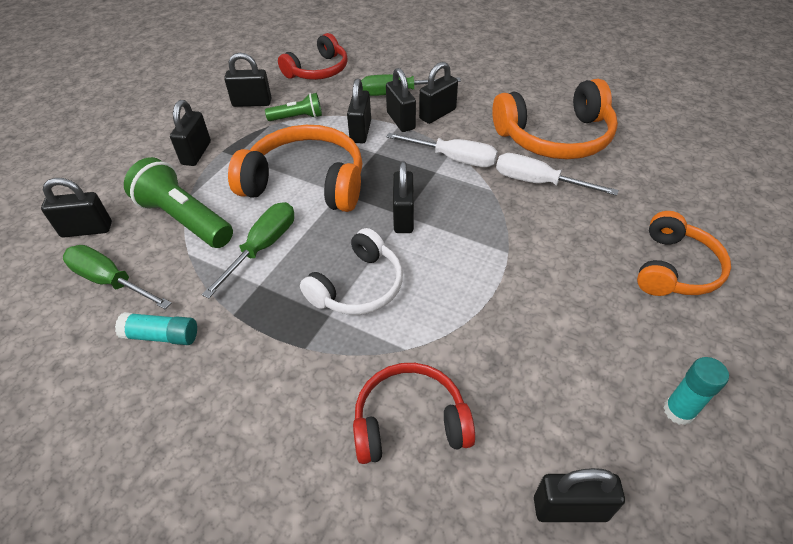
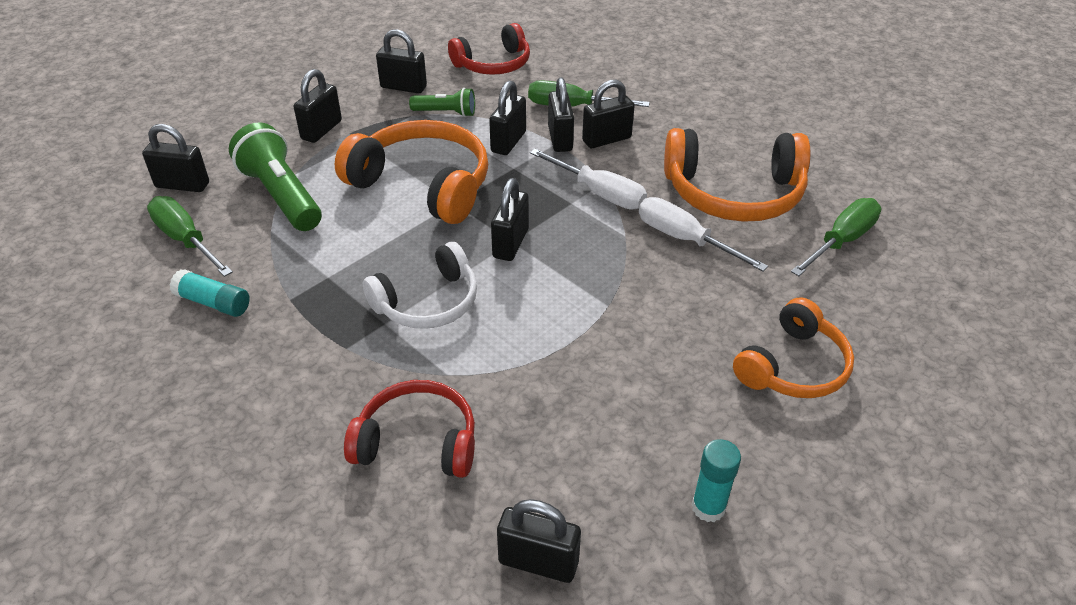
camera: 15 degrees right, 5 degrees down
green screwdriver [202,202,294,299] -> green screwdriver moved to [791,198,881,276]

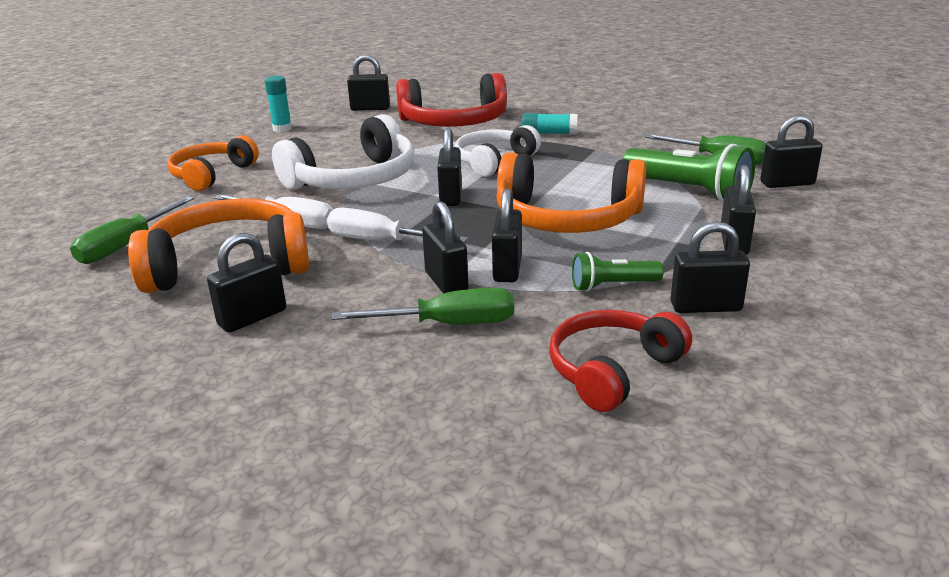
camera: 165 degrees right, 15 degrees down
turquoise glue stick [170,269,250,317] -> turquoise glue stick moved to [522,113,578,134]
red headphones [344,380,475,478] -> red headphones [396,73,507,127], size x1.52
black padlock [582,80,635,148] -> black padlock moved to [207,233,286,333]
none -> white headphones [272,114,414,190]

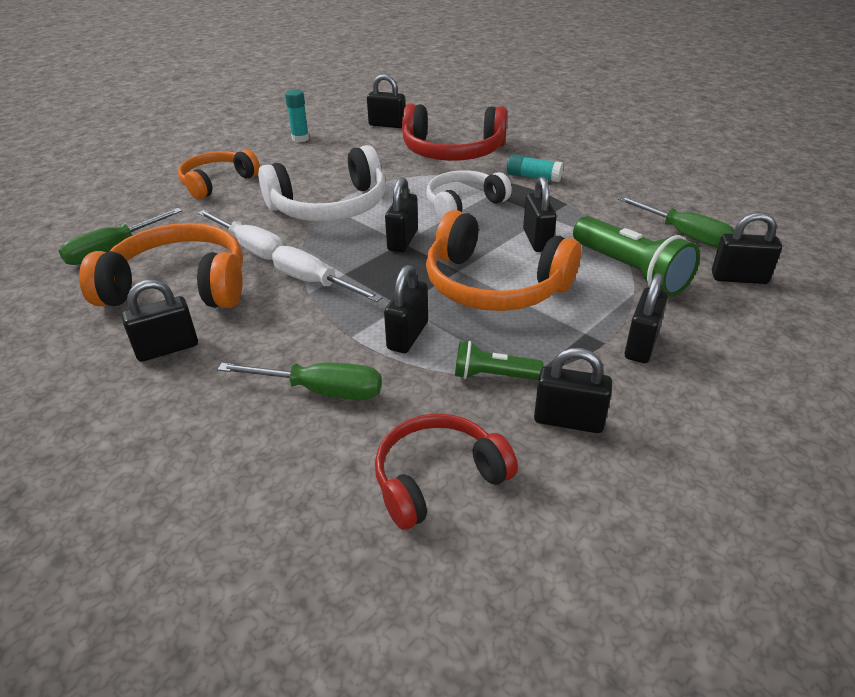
camera: 15 degrees right, 10 degrees up
black padlock [422,201,469,294] -> black padlock moved to [523,176,557,252]

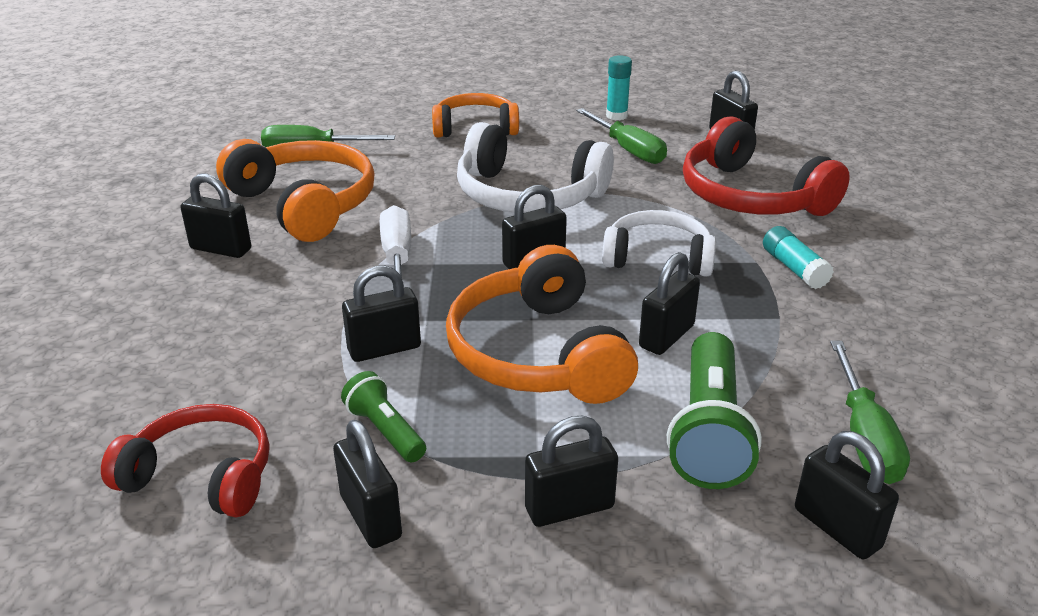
camera: 45 degrees right, 5 degrees down
white screwdriver [198,210,284,260] -> none
green screwdriver [217,362,382,400] -> green screwdriver moved to [576,108,667,164]

